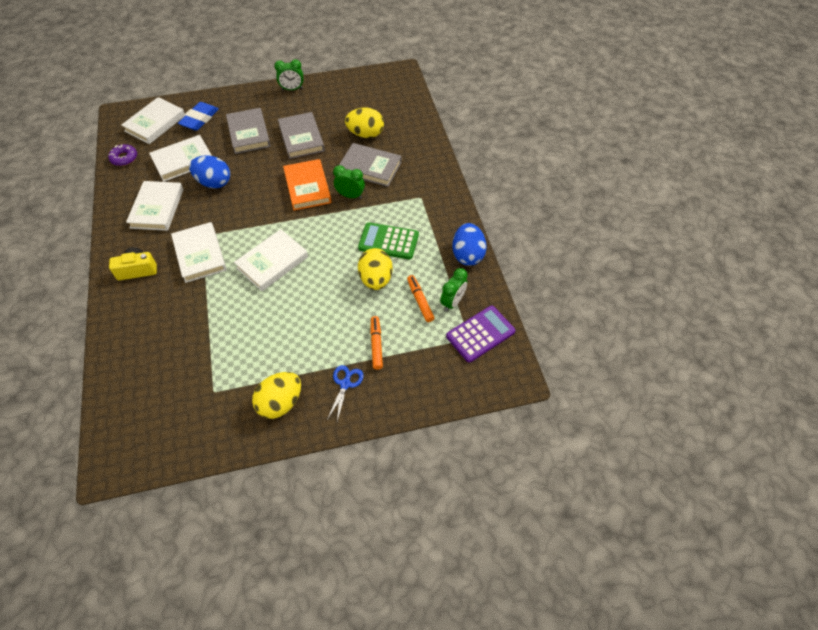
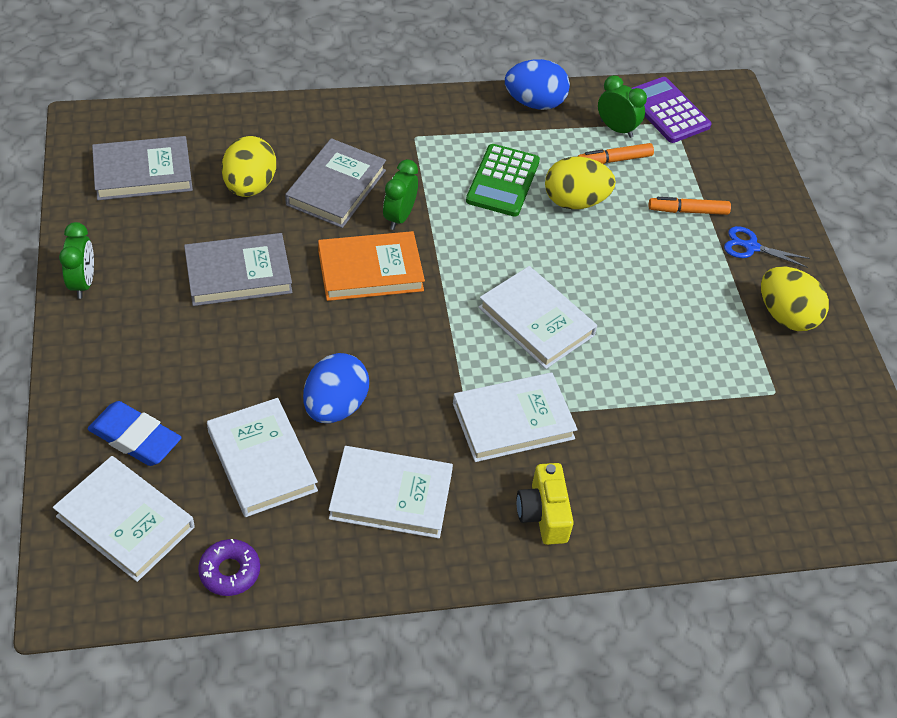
camera: 90 degrees left, 5 degrees down
grey book [226,108,271,154] -> grey book moved to [92,136,193,200]

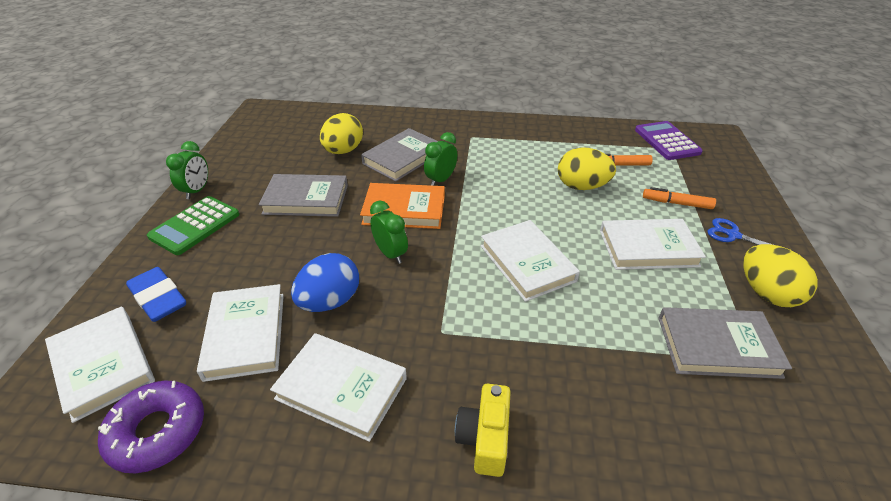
camera: 20 degrees right, 10 degrees down
grey book [92,136,193,200] -> grey book moved to [658,307,792,379]
purple donut [198,539,260,596] -> purple donut [98,381,204,473], size x1.56
white book [453,373,578,462] -> white book moved to [600,219,706,270]
green calculator [466,144,540,217] -> green calculator moved to [147,196,239,255]
blue egg [505,59,570,110] -> none
green clock [598,75,647,138] -> green clock moved to [370,201,408,264]

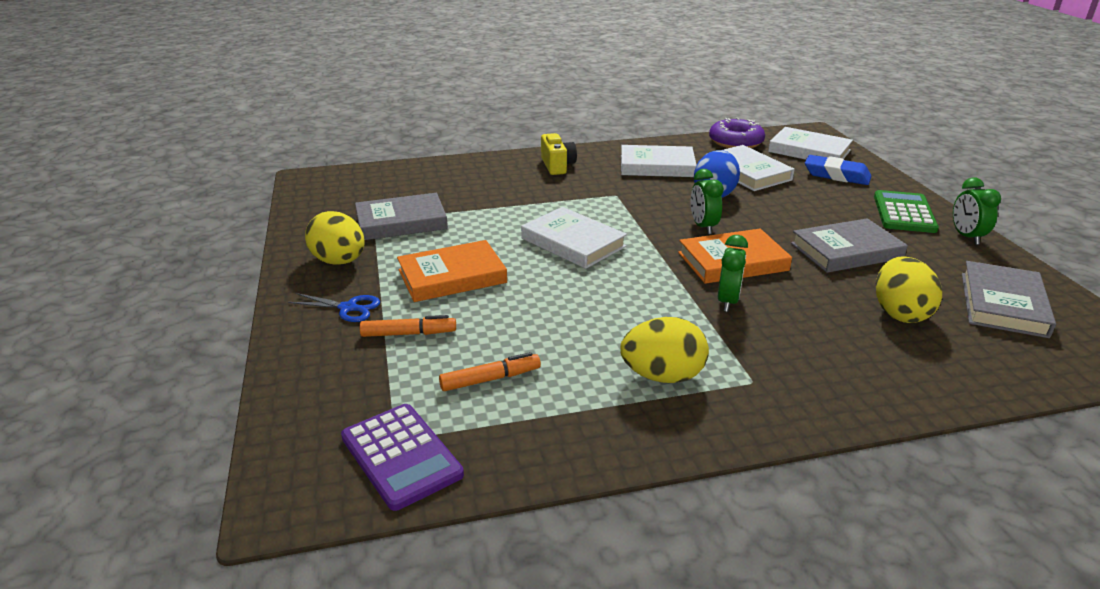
camera: 160 degrees right, 10 degrees down
grey book [361,128,438,182] -> grey book moved to [962,261,1056,338]
green clock [370,201,408,264] -> green clock turned 45 degrees clockwise [691,169,724,234]
yellow egg [558,147,616,190] -> yellow egg moved to [620,317,709,383]
white book [600,219,706,270] -> orange book [397,240,507,302]

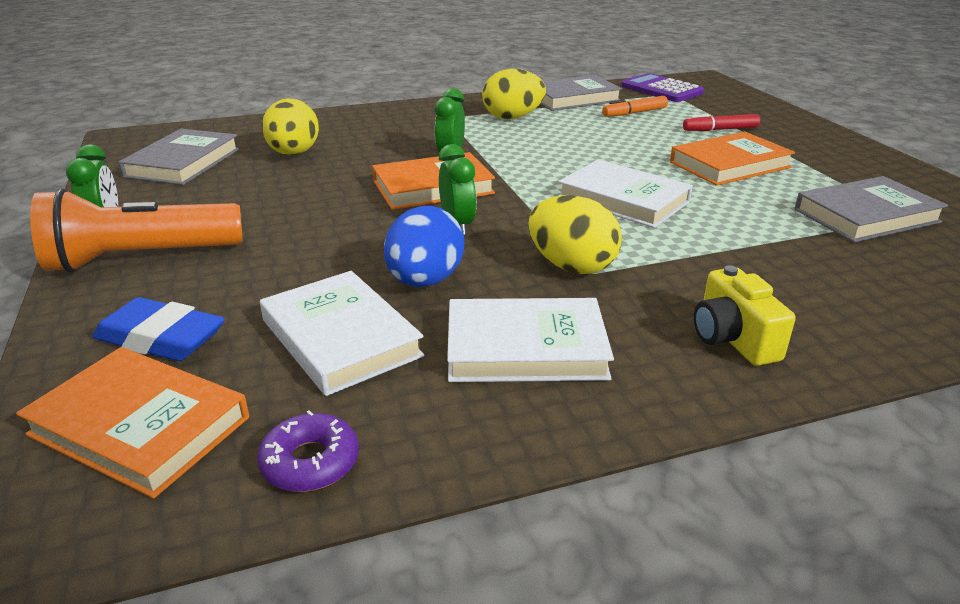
camera: 175 degrees right, 0 degrees up
blue scissors [288,293,380,322] -> none
yellow egg [305,211,365,265] -> yellow egg moved to [528,195,622,274]
orange marker [360,315,456,337] -> red marker [683,114,760,131]
purple donut [709,118,765,148] -> purple donut [257,410,359,492], size x0.64
white book [768,127,853,160] -> orange book [16,347,249,499]
grey book [791,218,908,273] -> grey book moved to [540,75,622,111]
green calculator [874,190,939,233] -> orange flashlight [30,188,243,273]

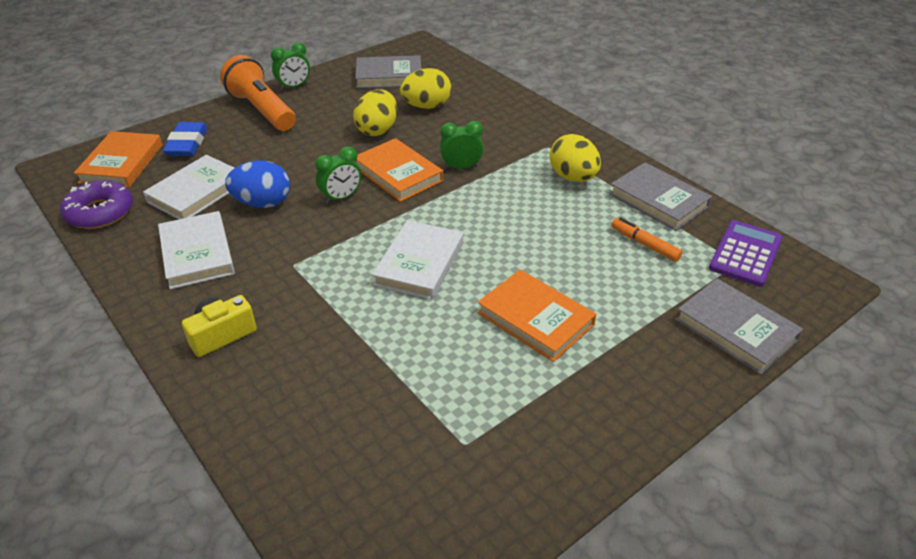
camera: 70 degrees right, 10 degrees up
purple donut [257,410,359,492] -> purple donut [60,180,133,229], size x1.56
yellow egg [528,195,622,274] -> yellow egg moved to [353,89,397,136]
red marker [683,114,760,131] -> none
grey book [795,176,948,242] -> grey book moved to [675,278,803,375]

